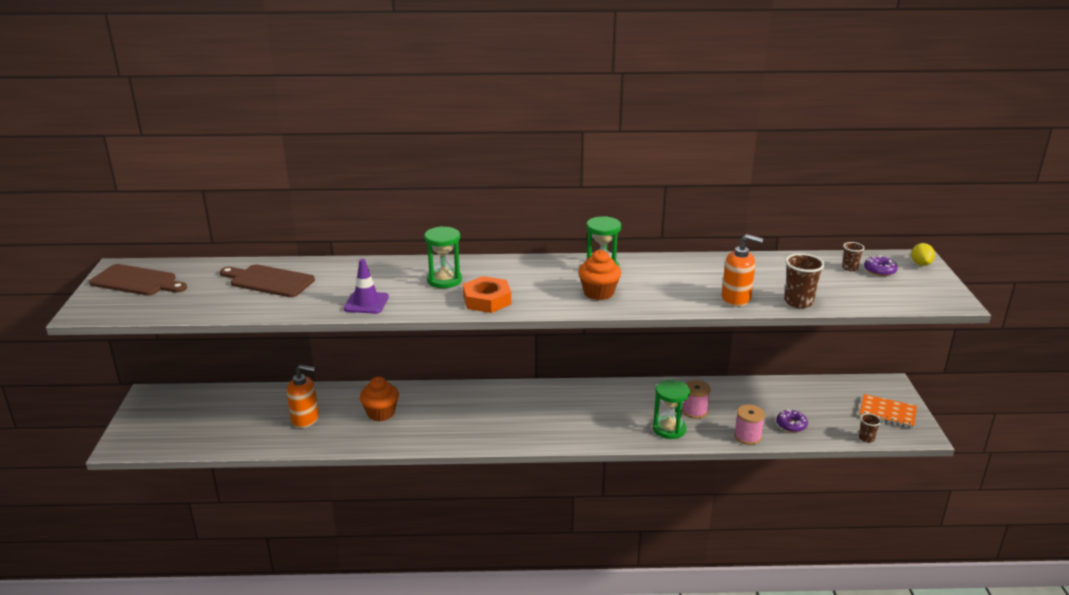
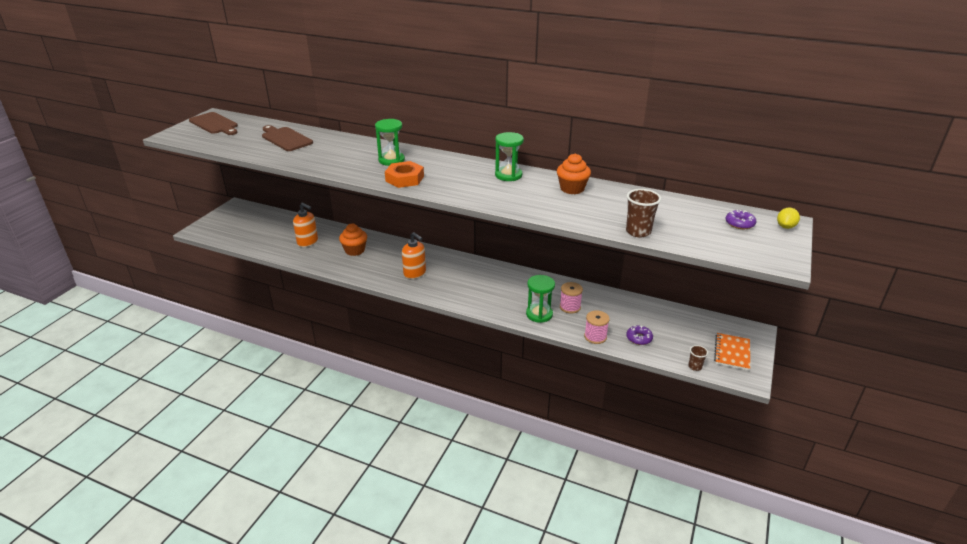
camera: 25 degrees right, 5 degrees up
purple traffic cone [344,259,389,314] -> none
orange cupcake [578,250,621,300] -> orange cupcake moved to [557,153,591,194]
orange soap dispenser [722,234,763,307] -> orange soap dispenser moved to [402,232,426,279]
brown cup [842,242,865,271] -> none
orange notebook [859,394,917,428] -> orange notebook turned 60 degrees clockwise [714,333,750,371]

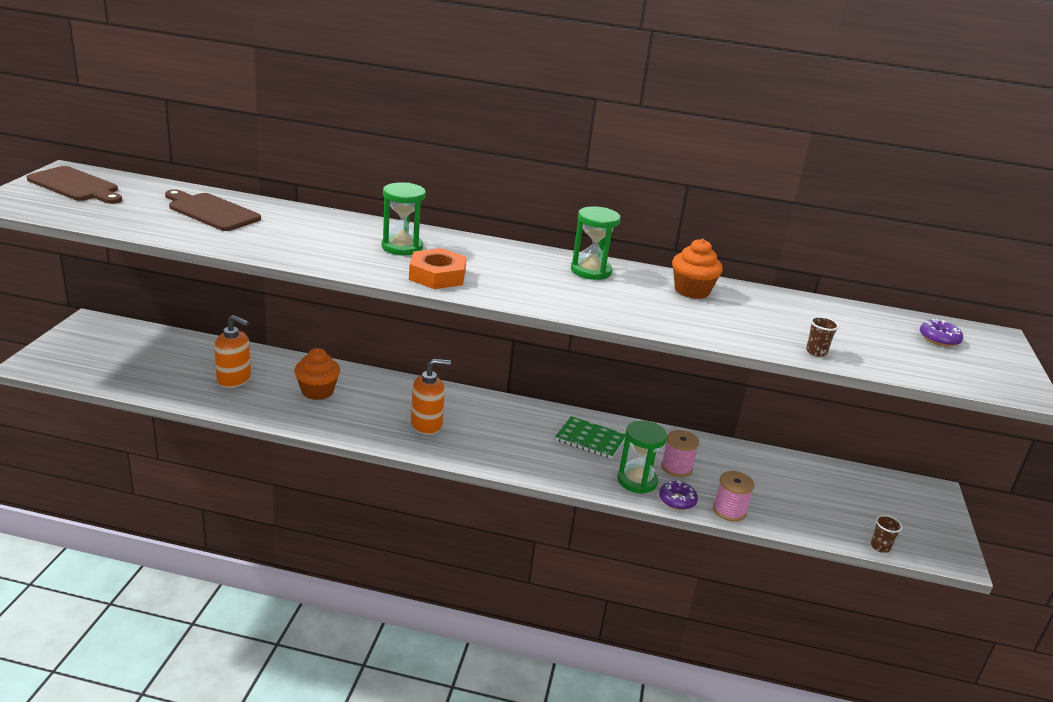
camera: 15 degrees left, 5 degrees down
orange soap dispenser [402,232,426,279] -> orange soap dispenser turned 45 degrees counterclockwise [411,359,451,435]
brown cup [626,189,661,237] -> brown cup [806,316,839,357], size x0.57
purple donut [626,325,653,345] -> purple donut moved to [659,480,698,510]
orange notebook [714,333,750,371] -> none
yellow lemon [777,208,800,229] -> none
none -> green notebook [555,416,626,459]

